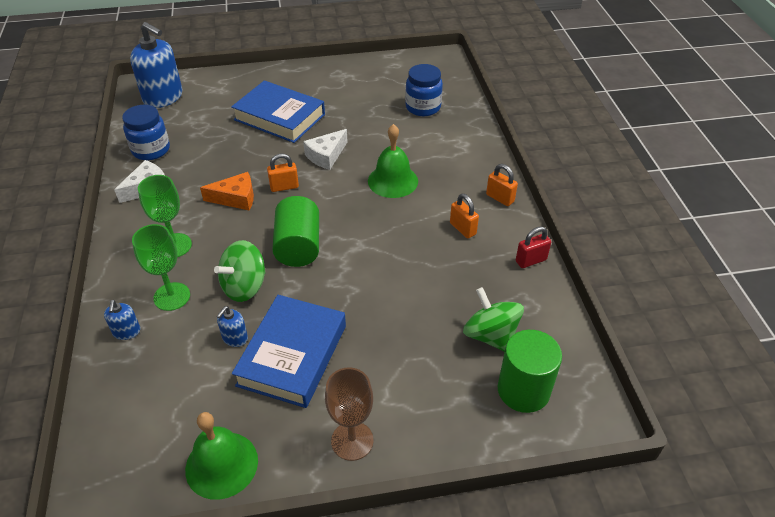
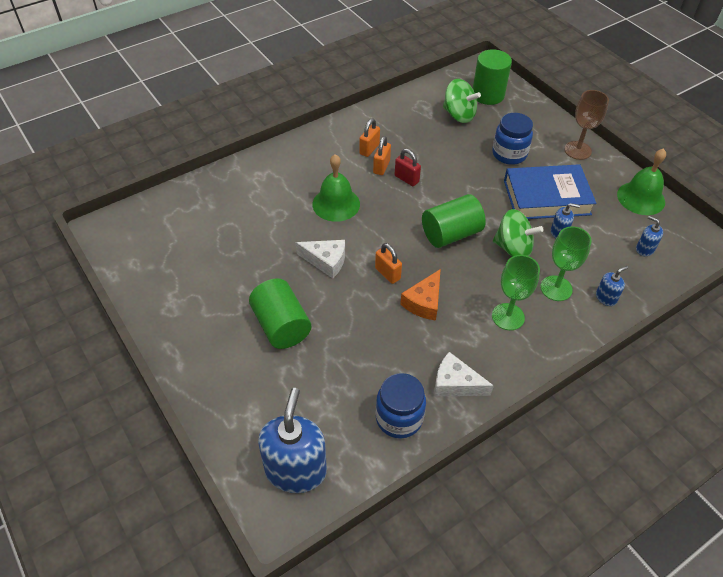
camera: 115 degrees left, 5 degrees up
orange cheese [200,172,254,210] -> orange cheese turned 120 degrees counterclockwise [400,269,441,321]
blue book [231,80,325,143] -> green cylinder [249,278,311,349]
blue jar [405,64,443,116] -> blue jar moved to [492,113,533,165]
green spinning top [463,287,524,352] -> green spinning top turned 90 degrees counterclockwise [443,79,481,123]
orange padlock [486,164,518,206] -> orange padlock moved to [373,136,391,175]
red padlock [516,226,551,268] -> red padlock moved to [395,149,421,186]
none -> blue soap dispenser [636,216,663,256]

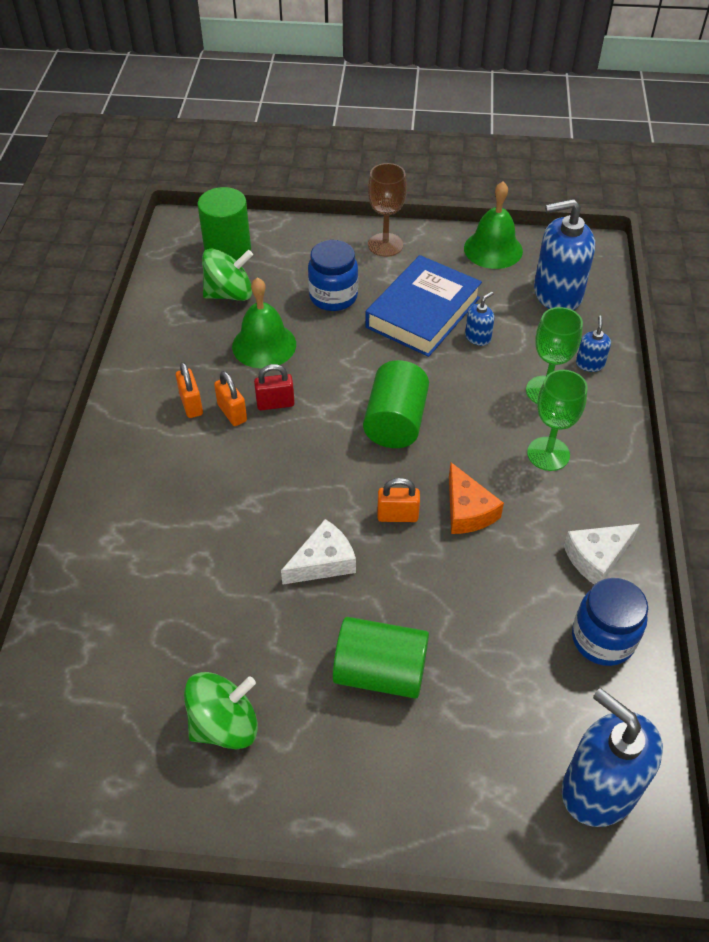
camera: 50 degrees left, 0 degrees up
green bell [312,154,360,222] -> green bell moved to [232,277,296,369]
green spinning top [493,209,543,257] -> green spinning top moved to [184,672,258,749]
blue soap dispenser [636,216,663,256] -> blue soap dispenser [534,199,595,310], size x2.21

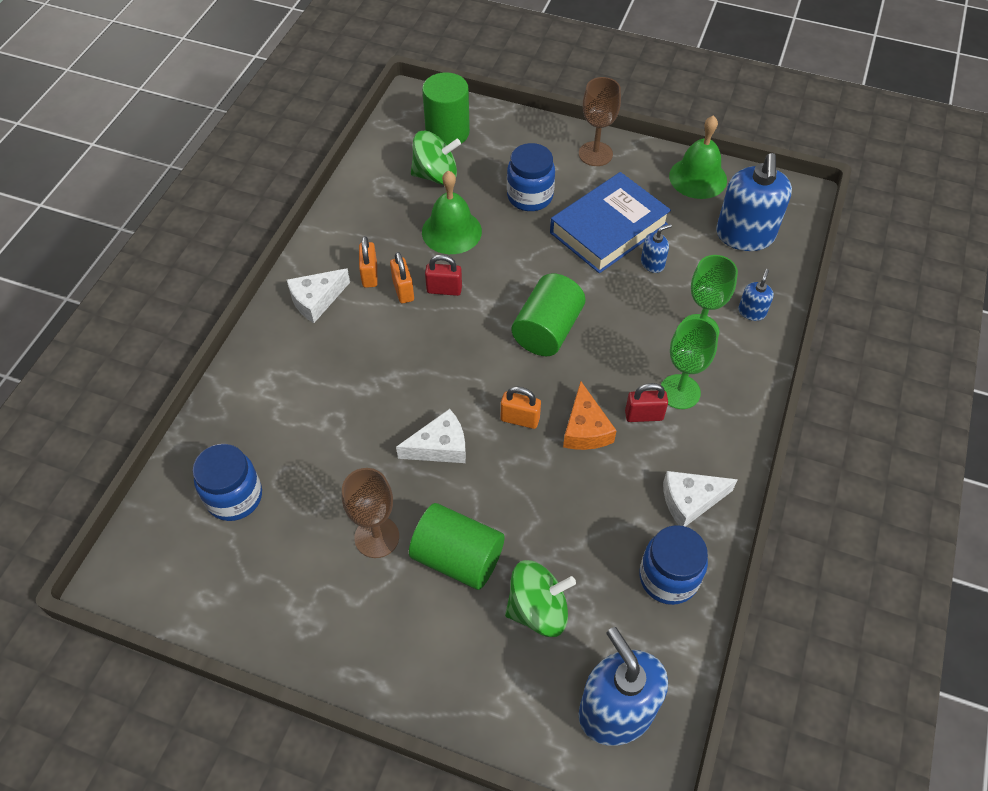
camera: 15 degrees right, 5 degrees up
green spinning top [184,672,258,749] -> green spinning top moved to [505,560,576,637]
blue soap dispenser [534,199,595,310] -> blue soap dispenser turned 90 degrees counterclockwise [716,153,792,251]
none -> blue jar [193,444,262,521]
none -> white cheese [287,268,350,323]
none -> brown goblet [342,468,399,558]
none -> red padlock [625,383,668,422]

